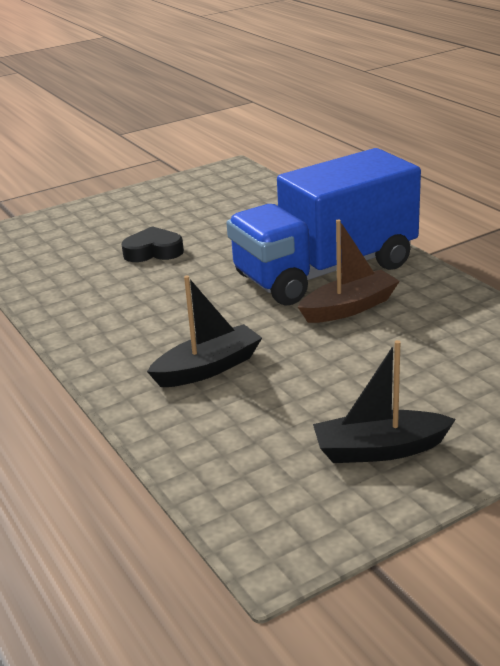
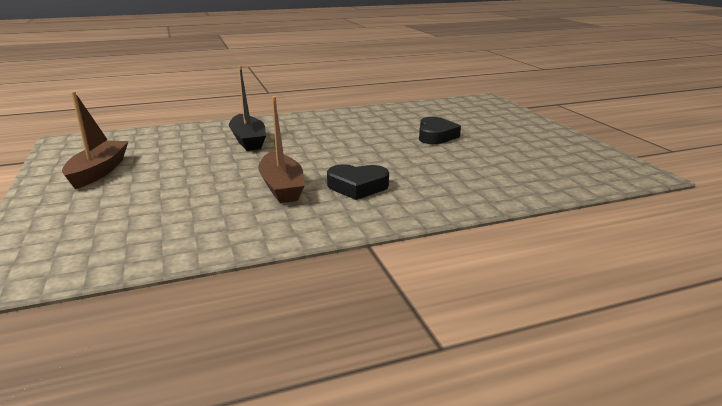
camera: 100 degrees right, 5 degrees down
blue truck [227,148,421,305] -> black heart [327,164,389,200]
black boat [313,340,456,463] -> brown boat [62,91,128,189]

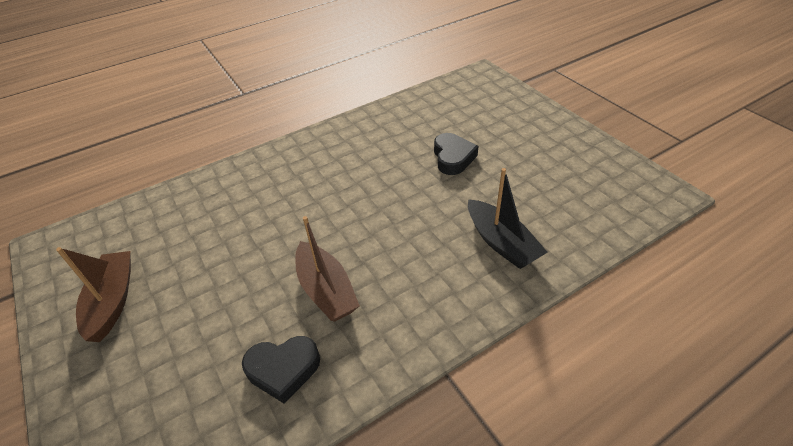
camera: 10 degrees left, 20 degrees up
black boat [229,66,266,151] -> black boat moved to [468,168,548,269]
black heart [327,164,389,200] -> black heart moved to [242,336,320,404]

